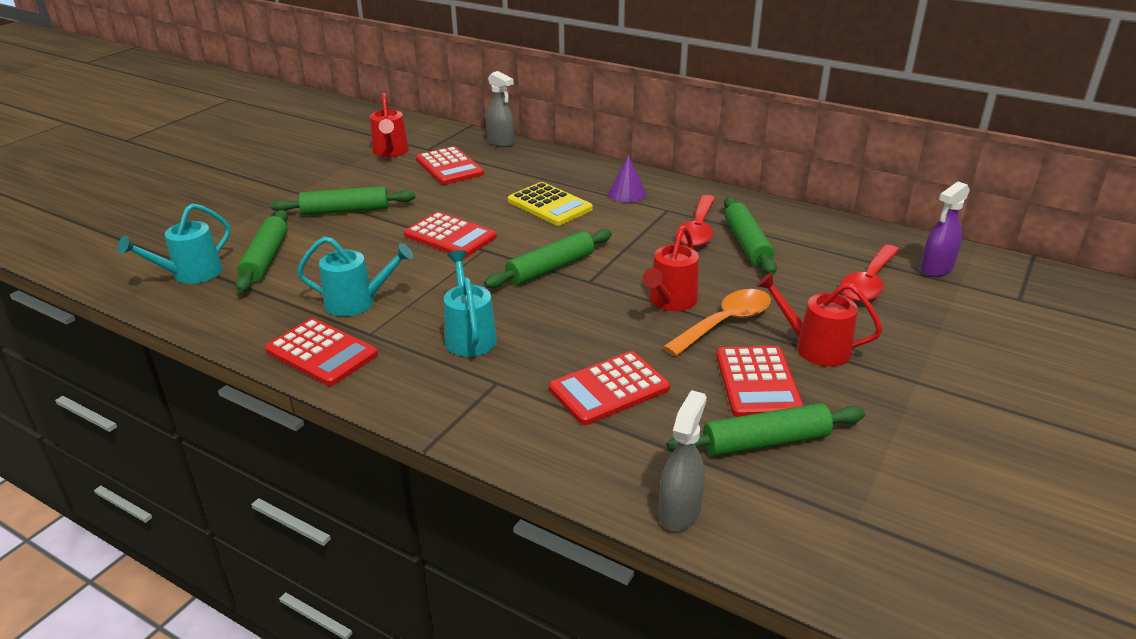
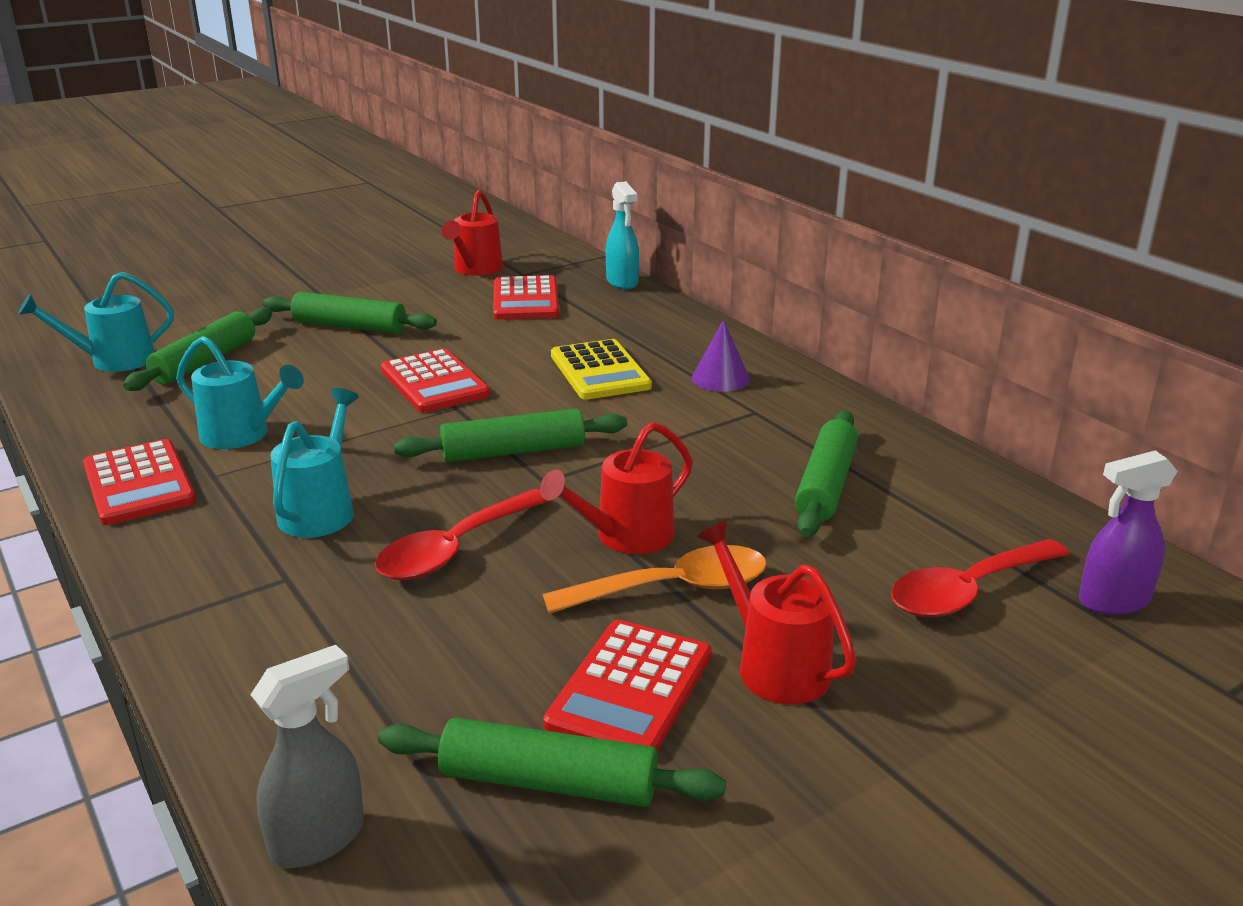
camera: 25 degrees right, 5 degrees down
grey spray bottle [486,71,514,147] -> turquoise spray bottle [606,181,639,290]
red calculator [549,351,670,425] -> none
red spoon [676,195,715,247] -> red spoon moved to [375,489,549,580]

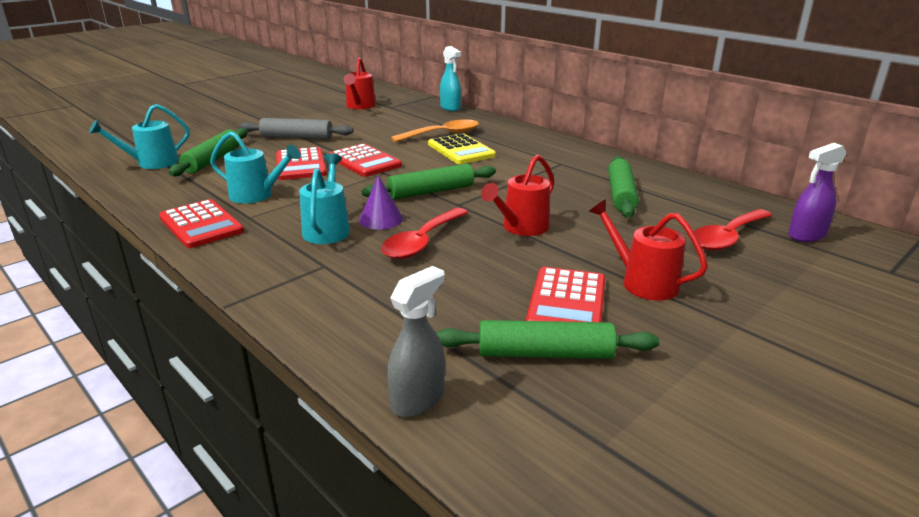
camera: 10 degrees left, 0 degrees up
green rolling pin [263,292,437,334] -> grey rolling pin [239,118,353,139]
red calculator [493,275,559,320] -> red calculator moved to [276,147,327,180]
orange spoon [543,545,767,614] -> orange spoon moved to [391,119,479,142]
purple cone [692,320,750,392] -> purple cone moved to [359,175,403,230]

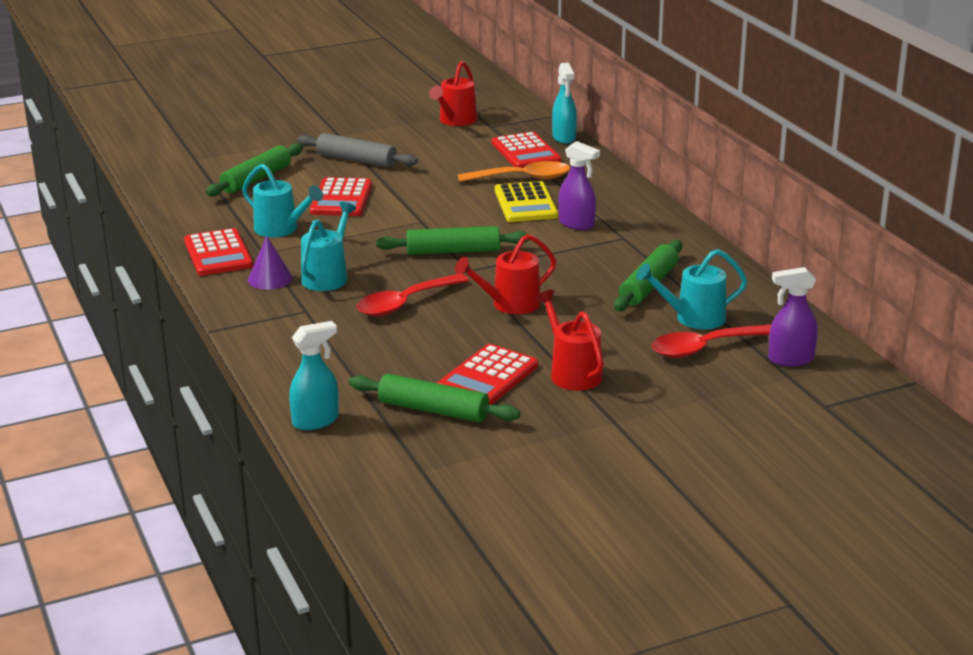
camera: 20 degrees right, 0 degrees up
turquoise watering can [89,104,189,169] -> turquoise watering can moved to [636,249,747,330]
red calculator [328,144,402,177] -> red calculator moved to [492,132,561,168]
purple cone [359,175,403,230] -> purple cone moved to [248,235,293,290]
grey spray bottle [387,266,445,417] -> turquoise spray bottle [289,321,339,430]
none -> purple spray bottle [558,141,600,230]

